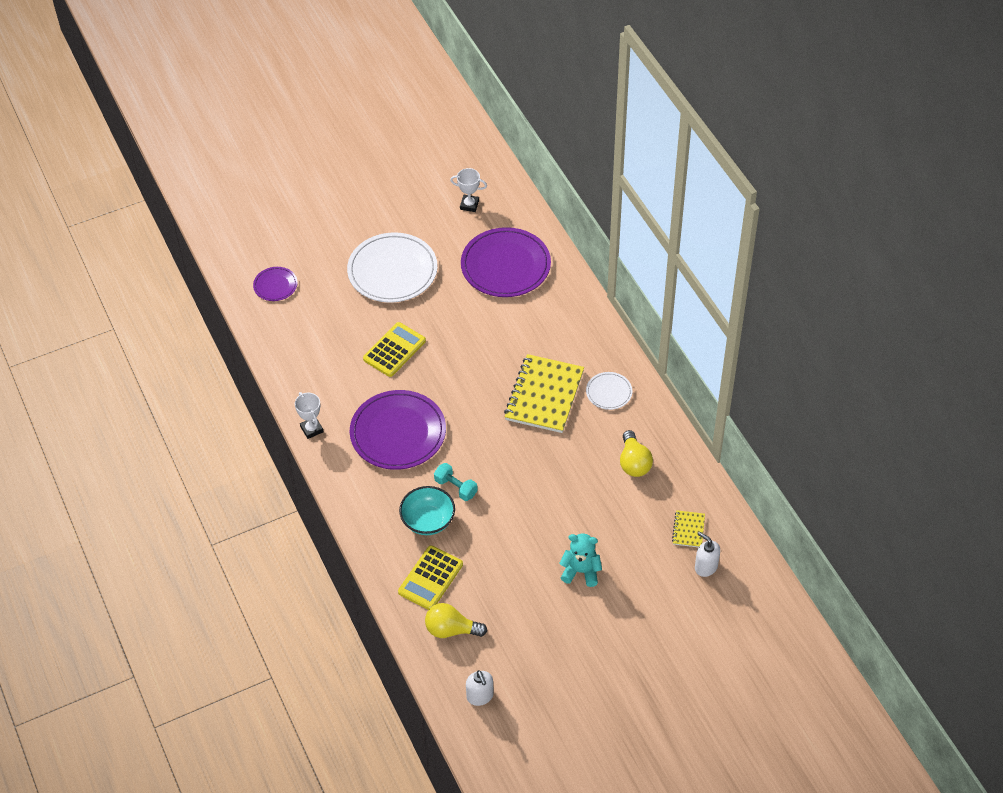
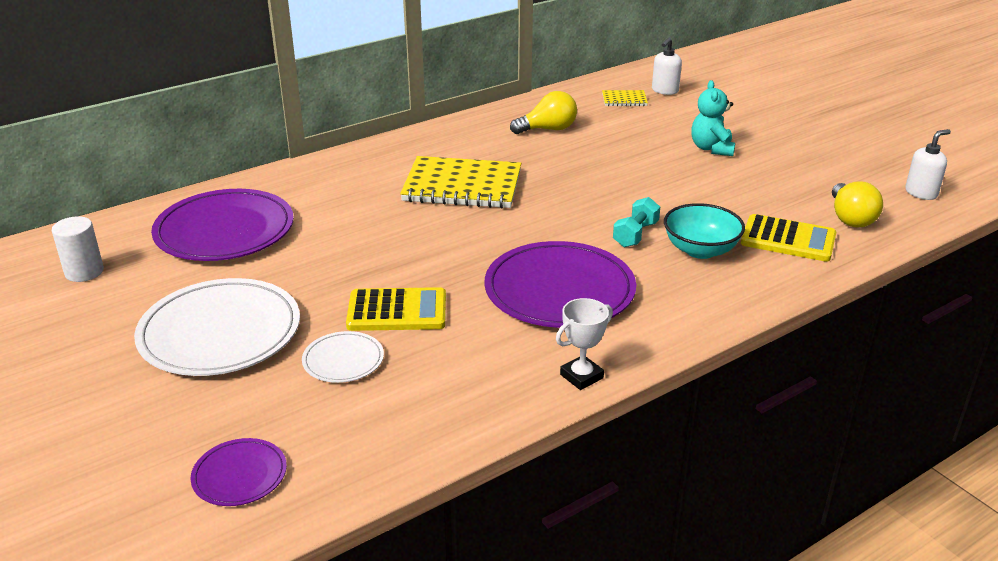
camera: 100 degrees left, 20 degrees down
yellow calculator [363,322,426,377] -> yellow calculator turned 150 degrees clockwise [346,287,446,331]
white trophy [450,168,487,212] -> white cylinder [52,216,104,282]
white plate [586,372,632,410] -> white plate moved to [302,331,384,383]

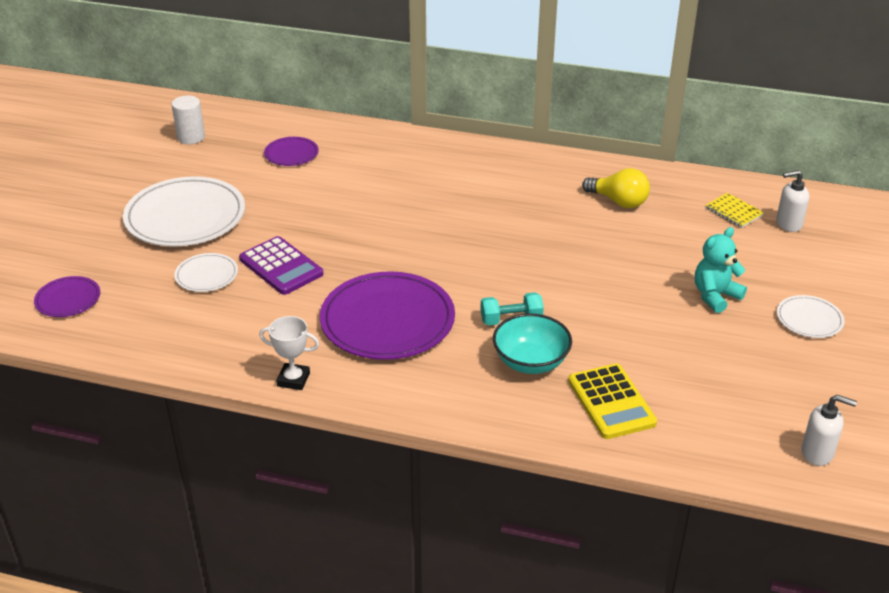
camera: 50 degrees right, 5 degrees up
purple plate [151,189,294,261] -> purple plate [264,137,319,166], size x0.49
yellow calculator [346,287,446,331] -> purple calculator [239,236,324,295]
yellow notebook [400,156,521,208] -> none
yellow light bulb [832,181,883,228] -> none
none -> white plate [777,295,845,338]

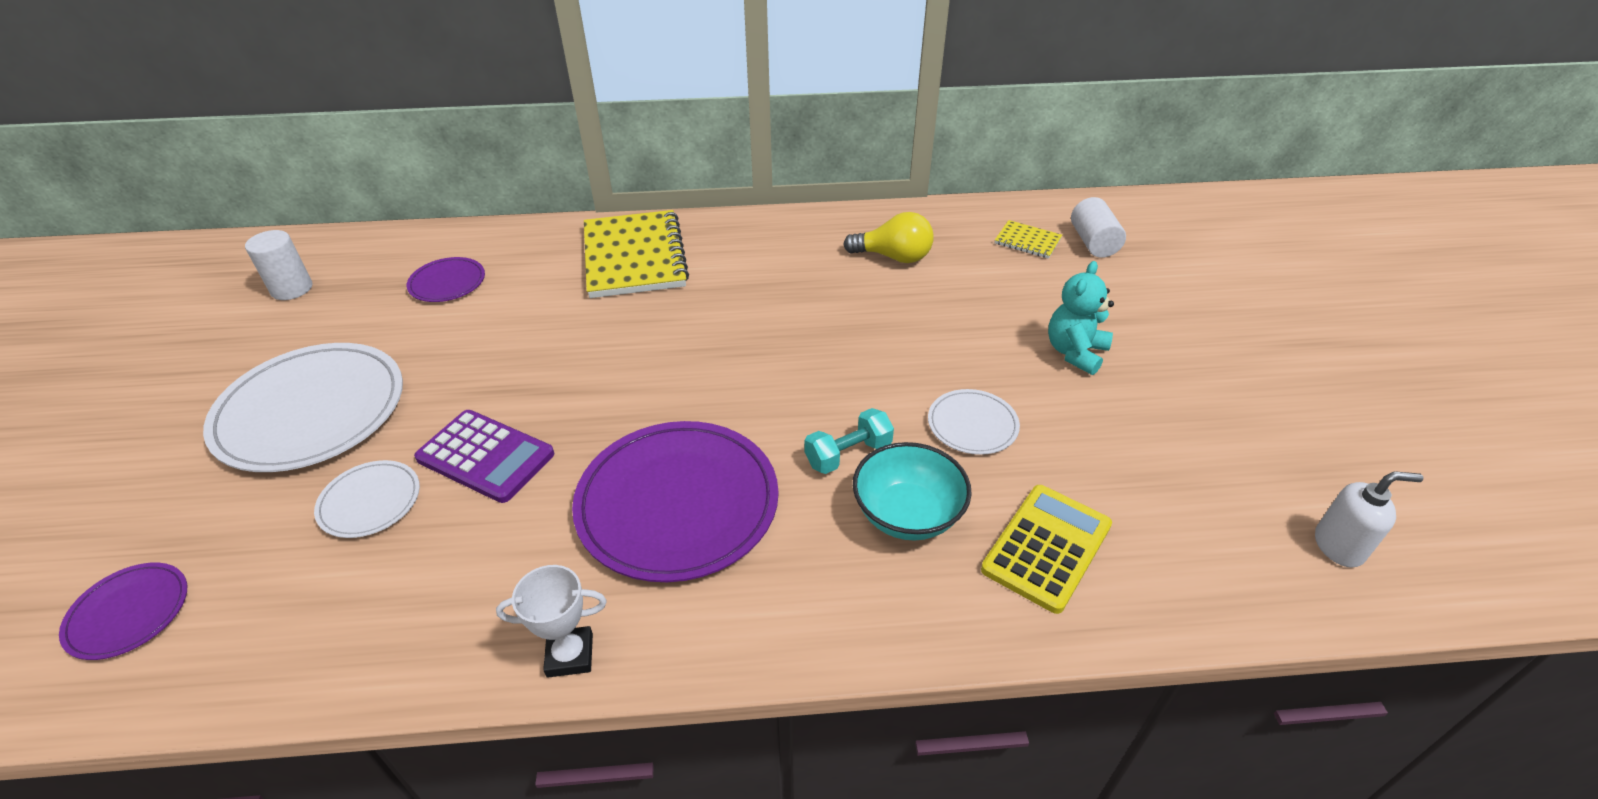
camera: 20 degrees left, 5 degrees up
yellow calculator [568,363,657,439] -> yellow calculator turned 105 degrees counterclockwise [981,485,1112,614]
white soap dispenser [776,170,809,232] -> white cylinder [1071,197,1126,258]
white plate [777,295,845,338] -> white plate moved to [928,389,1020,455]
none -> yellow notebook [584,210,689,298]

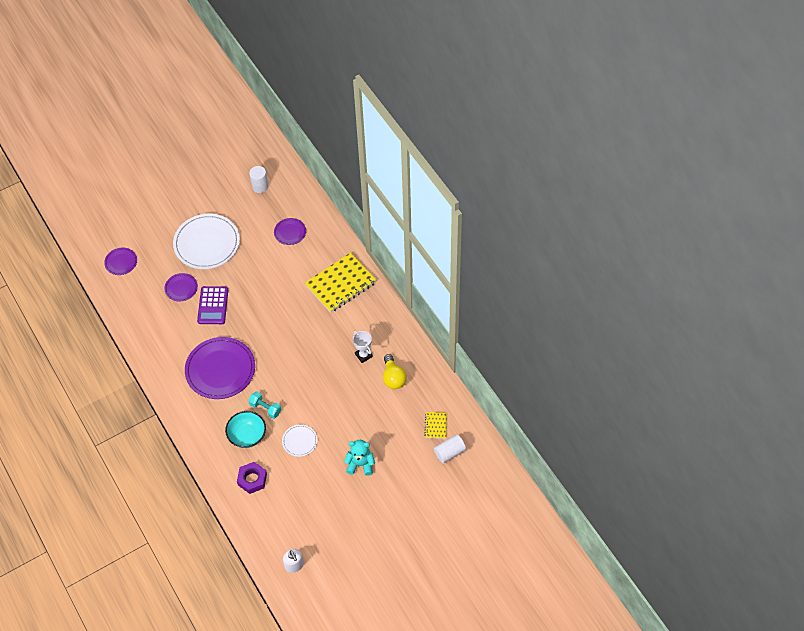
camera: 65 degrees right, 15 degrees up
white plate [314,460,420,538] -> purple plate [164,273,198,301]
white trophy [496,565,607,678] -> white trophy moved to [353,331,373,363]
yellow calculator [981,485,1112,614] -> purple nut [237,462,267,494]

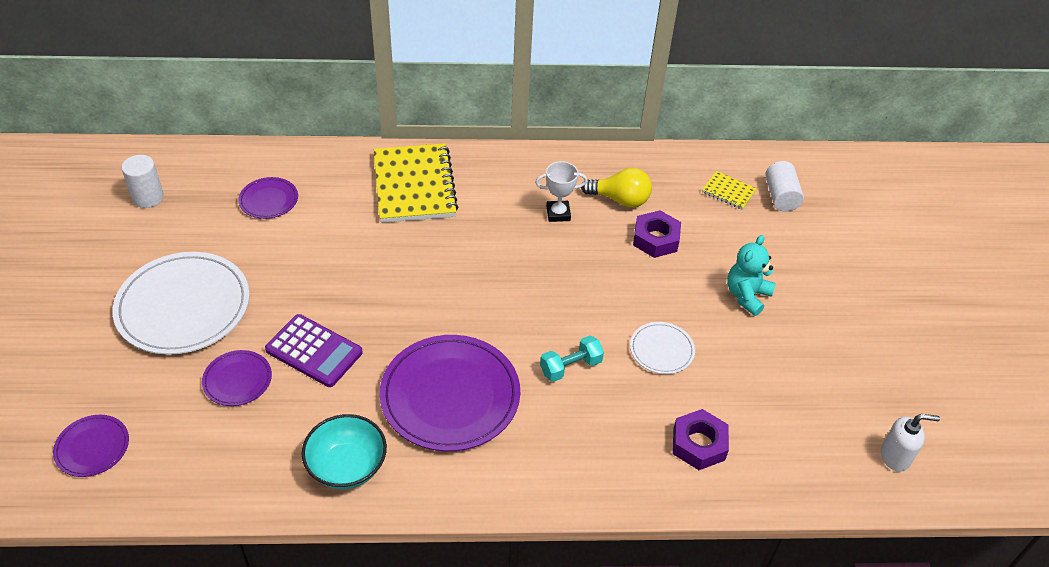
camera: 65 degrees left, 10 degrees down
turquoise bowl [225,411,266,448] -> turquoise bowl moved to [302,414,387,489]
none -> purple nut [633,210,681,258]

